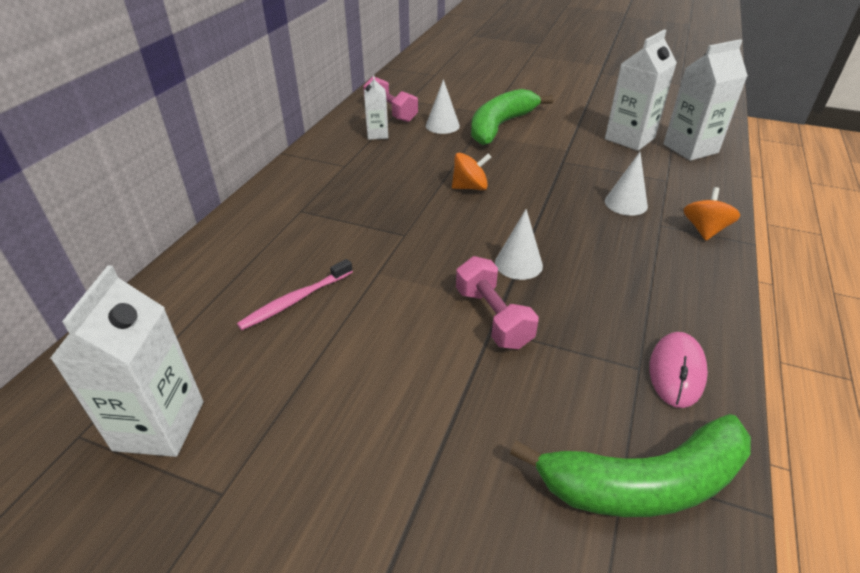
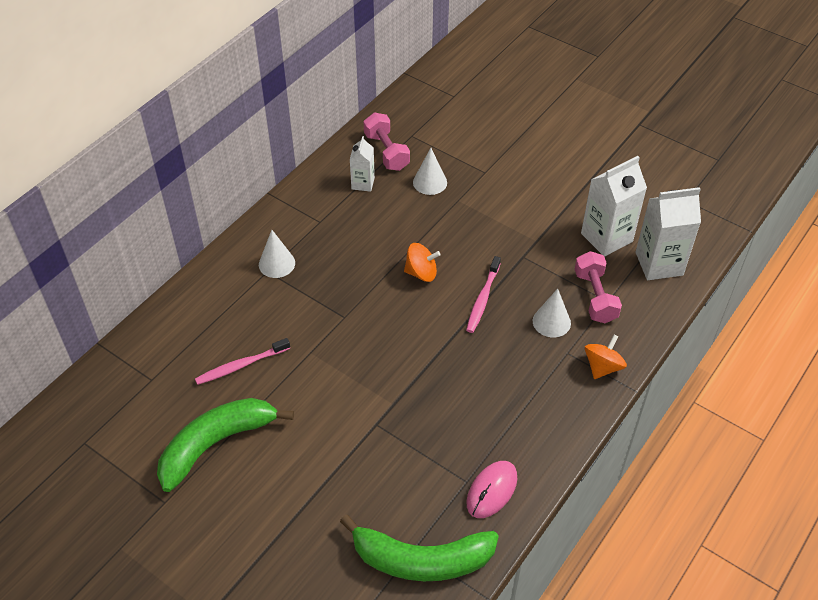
camera: 15 degrees right, 10 degrees up
white carton [50,265,203,457] -> none
pink dumbbell [456,256,539,349] -> pink dumbbell moved to [575,251,622,323]
green banana [471,89,553,145] -> green banana moved to [157,398,294,492]
white cone [495,209,543,280] -> white cone moved to [259,230,295,278]
none -> pink toothbrush [466,256,501,333]

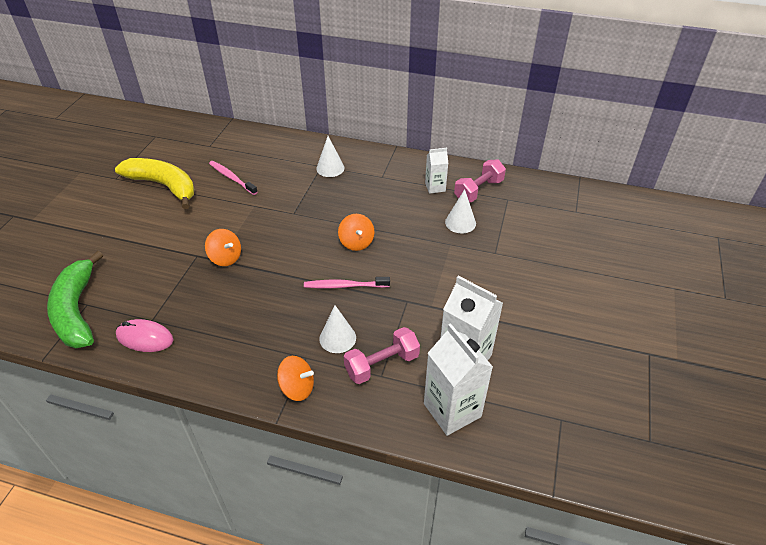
camera: 70 degrees right, 5 degrees down
green banana [157,398,294,492] -> yellow banana [115,158,194,209]
none -> orange spinning top [205,229,241,266]

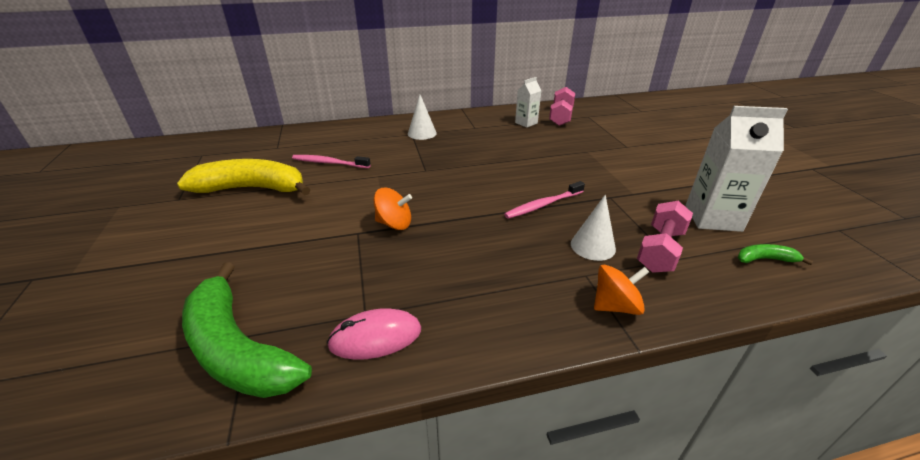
camera: 30 degrees left, 10 degrees down
orange spinning top [338,214,375,251] -> none
white carton [424,323,493,436] -> green banana [738,244,813,265]
white cone [445,189,476,233] -> none

